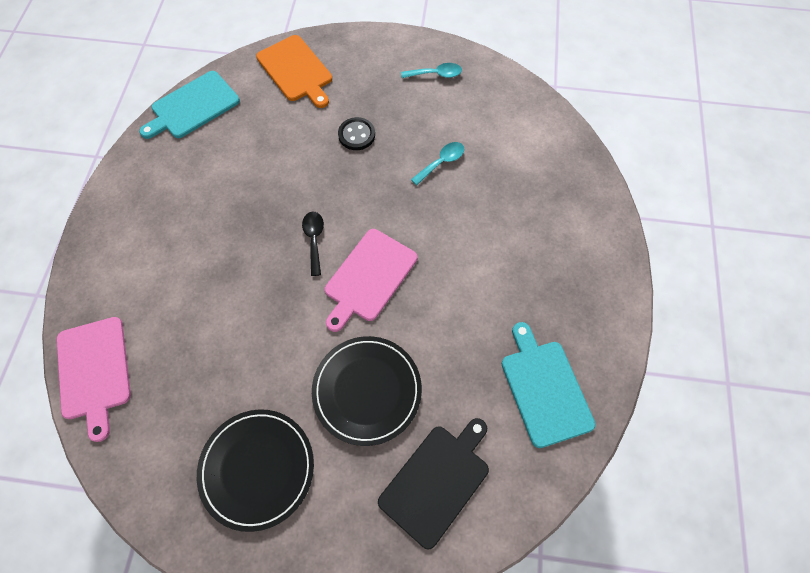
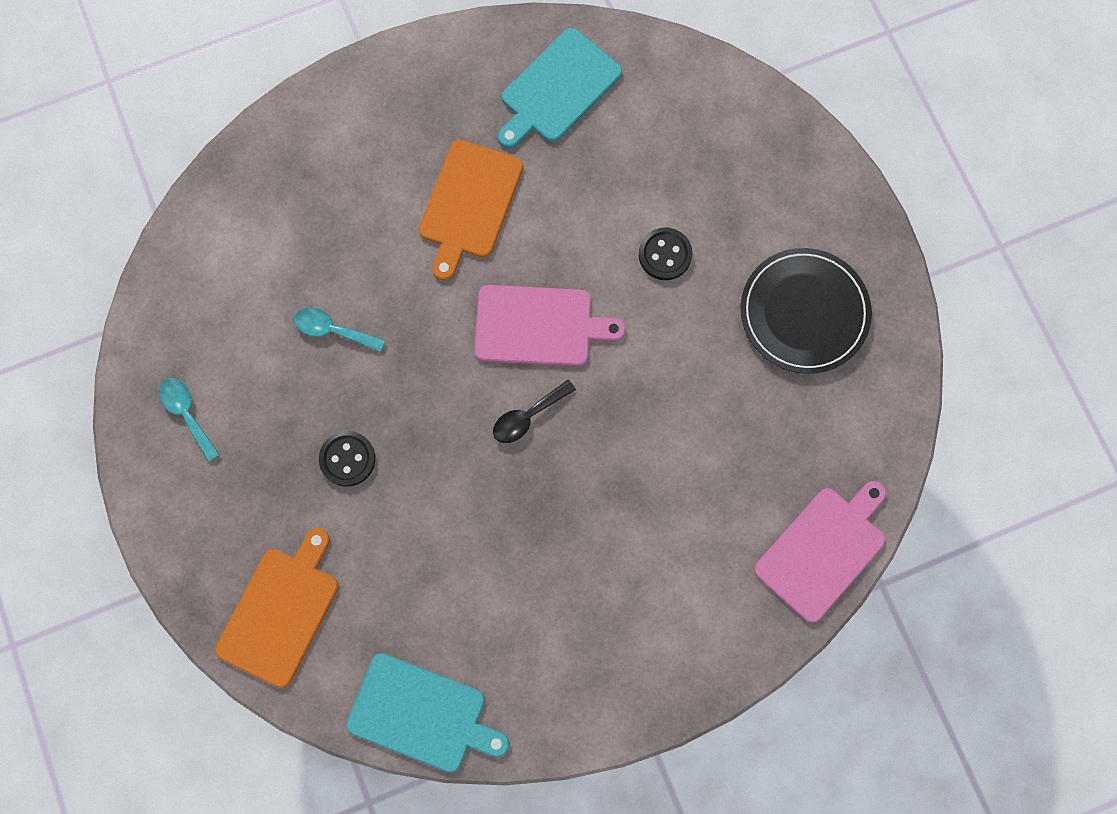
camera: 120 degrees left, 10 degrees up
black plate [312,336,422,446] -> black button [639,227,693,280]
black cutting board [378,418,489,549] -> none
none -> orange cutting board [419,140,523,281]

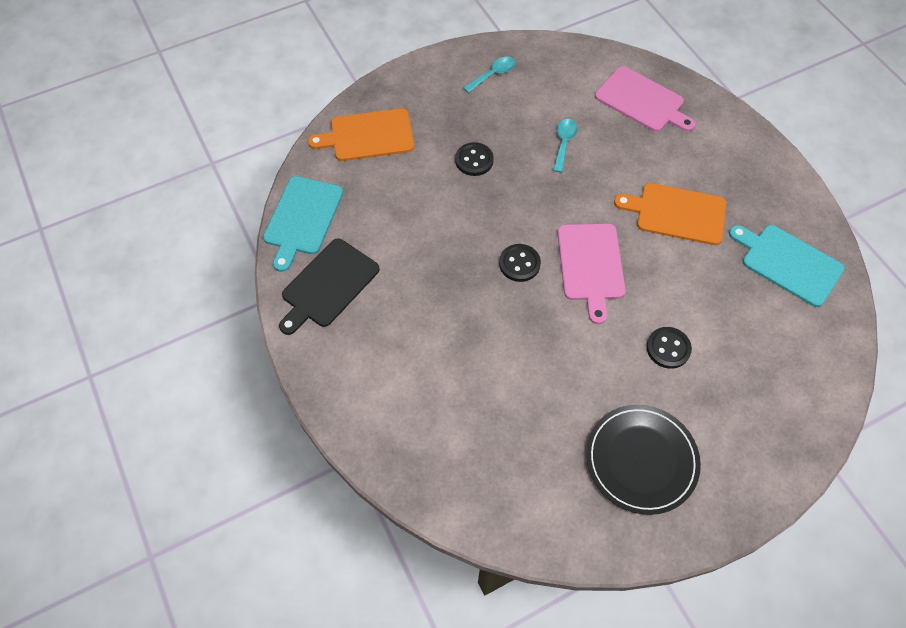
camera: 85 degrees right, 15 degrees down
orange cutting board [215,528,339,688] -> orange cutting board turned 150 degrees clockwise [308,108,414,161]
black spoon [493,380,576,443] -> black button [499,244,541,282]
pink cutting board [754,481,886,623] -> pink cutting board moved to [595,66,696,132]
none -> black cutting board [279,238,380,335]

